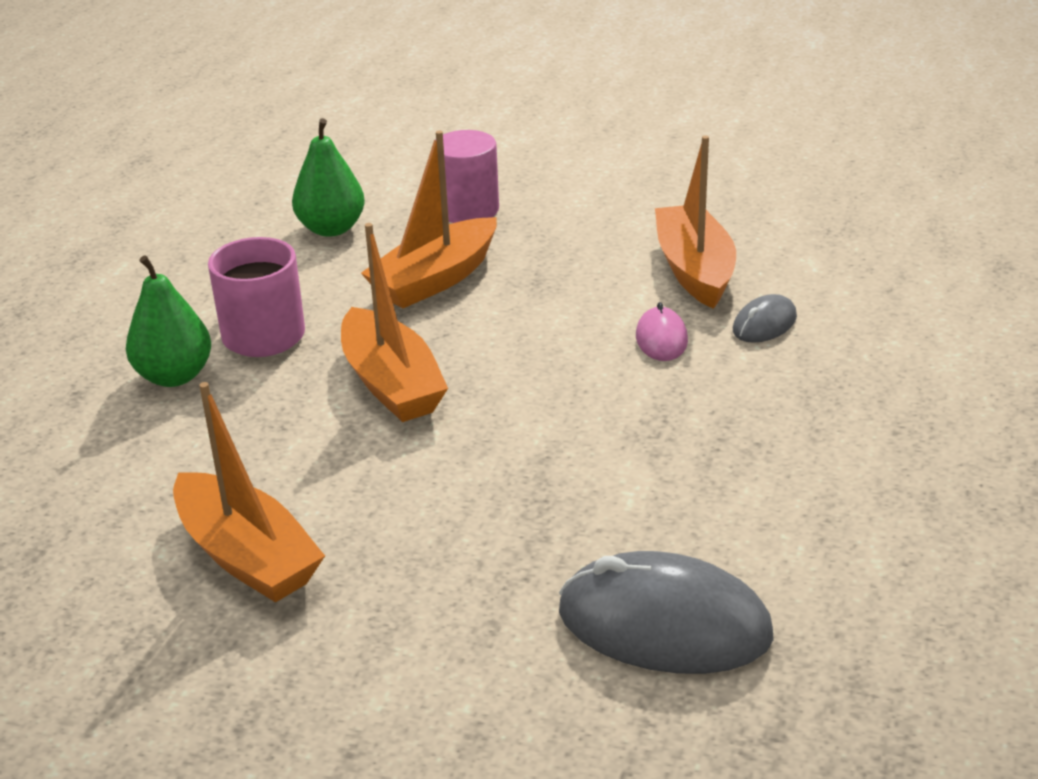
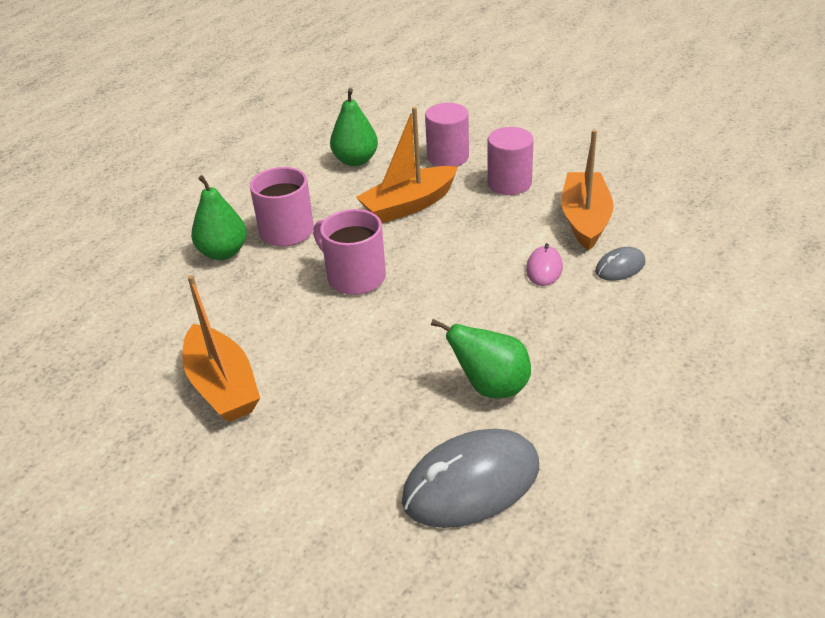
camera: 15 degrees right, 5 degrees up
orange boat [341,223,448,422] -> pink mug [313,209,386,295]
grey mouse [559,551,774,674] -> grey mouse turned 60 degrees counterclockwise [402,429,539,528]
none -> green pear [431,319,531,398]
none -> pink cylinder [488,127,534,195]

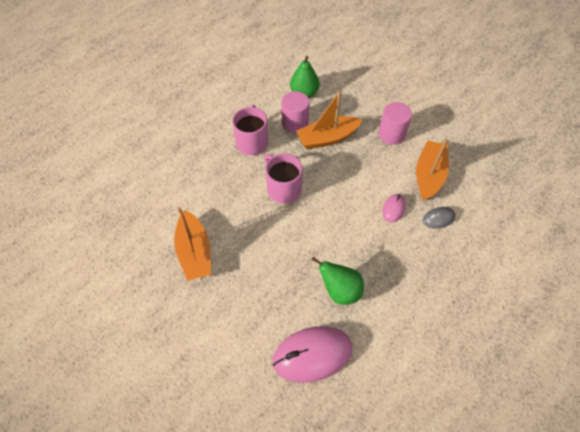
camera: 10 degrees right, 20 degrees up
green pear [191,175,247,260] -> none
grey mouse [402,429,539,528] -> pink mouse [273,326,353,383]
pink cylinder [425,103,469,166] -> pink cylinder moved to [281,91,310,133]

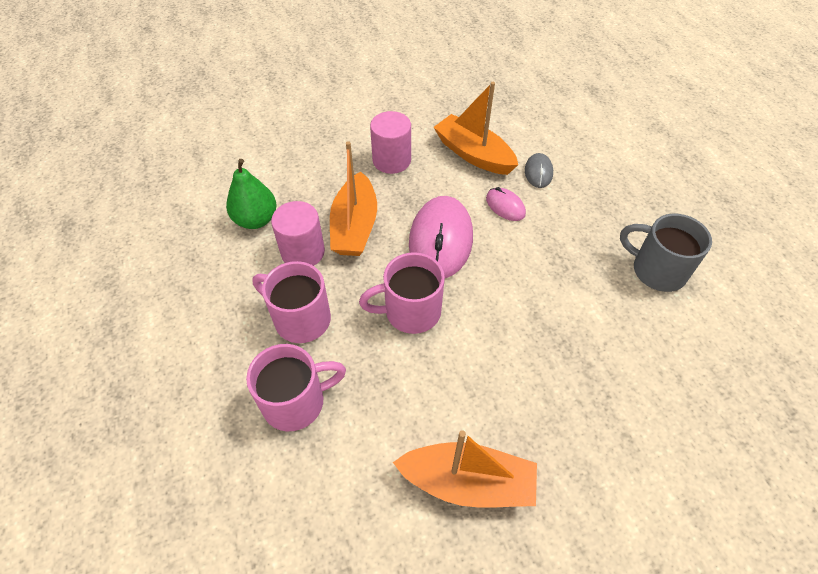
camera: 65 degrees left, 5 degrees down
pink mouse [273,326,353,383] -> pink mouse moved to [409,196,473,278]
green pear [312,257,364,305] -> none
none -> pink mug [246,344,346,431]
none -> grey mug [620,214,712,292]

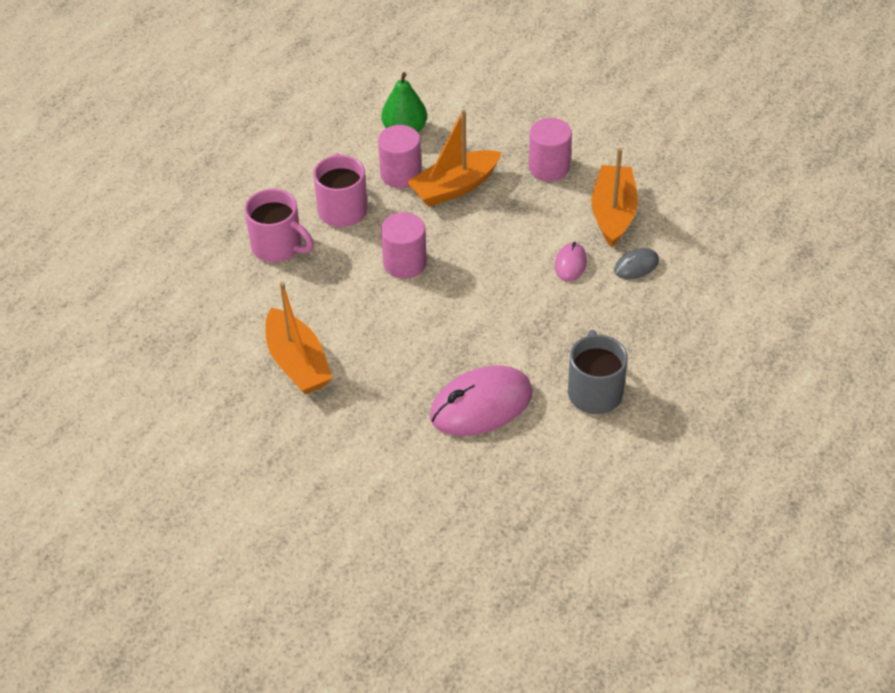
camera: 55 degrees right, 5 degrees down
pink mug [359,252,445,334] -> pink cylinder [381,212,427,279]
pink mouse [409,196,473,278] -> pink mouse moved to [430,365,533,436]

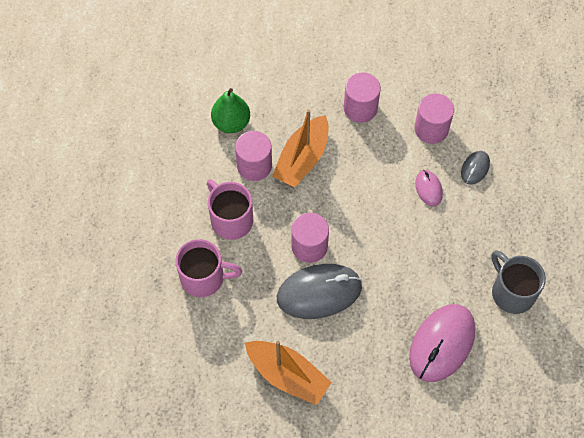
camera: 30 degrees left, 15 degrees up
orange boat [592,148,638,247] -> pink cylinder [414,93,454,144]
none -> grey mouse [277,264,362,319]

